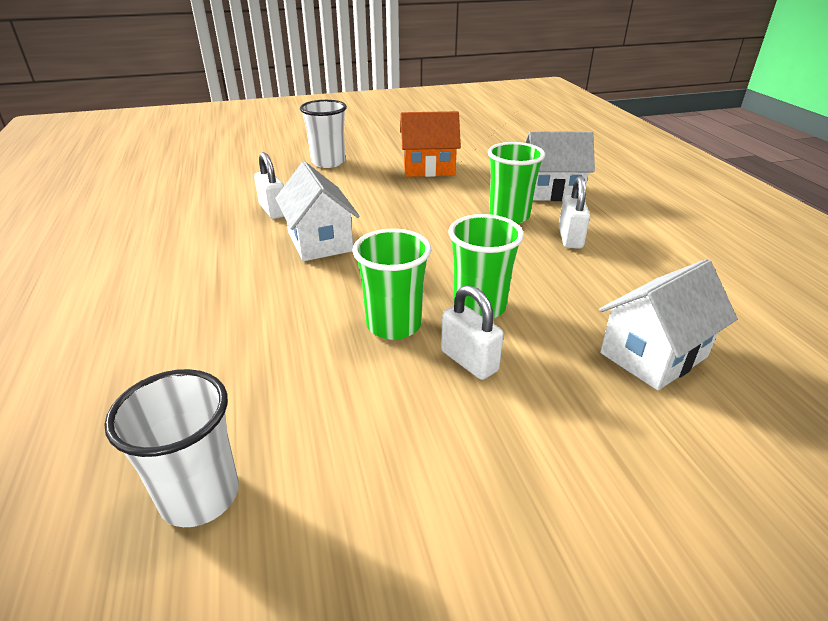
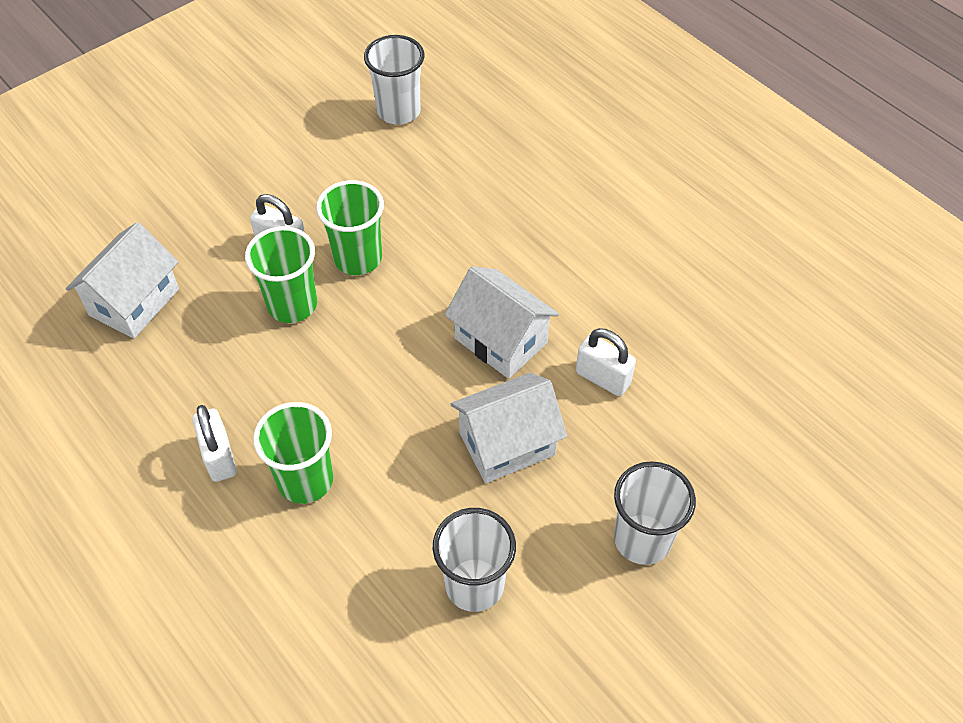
camera: 155 degrees right, 20 degrees up
orange house [400,111,461,177] -> white cup [433,508,516,612]
white house [525,131,595,201] -> white house moved to [451,373,567,483]

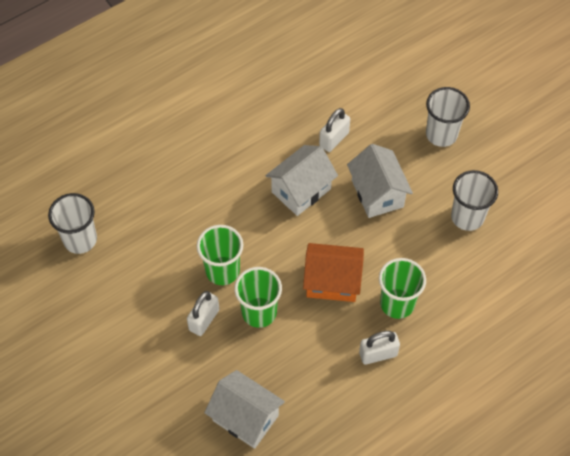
camera: 85 degrees left, 5 degrees up
none -> orange house [303,243,364,302]

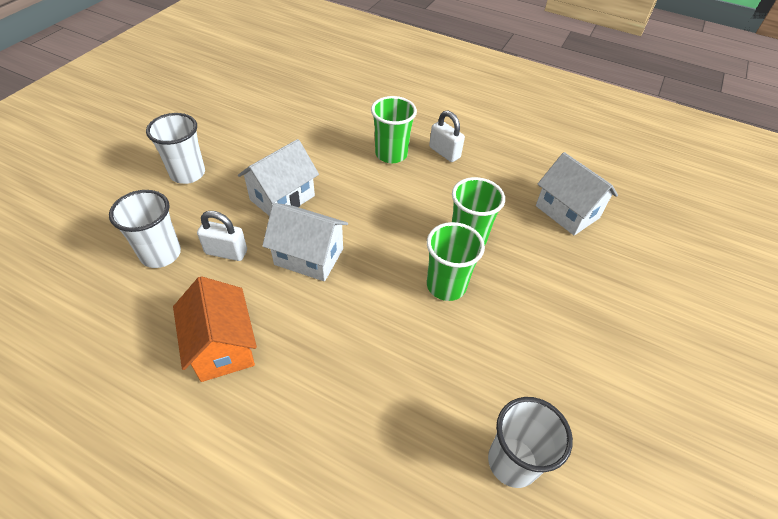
camera: 120 degrees left, 10 degrees down
white padlock [187,291,219,336] -> none
white house [204,370,285,449] -> white house turned 45 degrees counterclockwise [536,152,618,235]
orange house [303,243,364,302] -> orange house moved to [173,276,257,382]
white cup [451,170,498,231] -> white cup moved to [109,190,181,268]

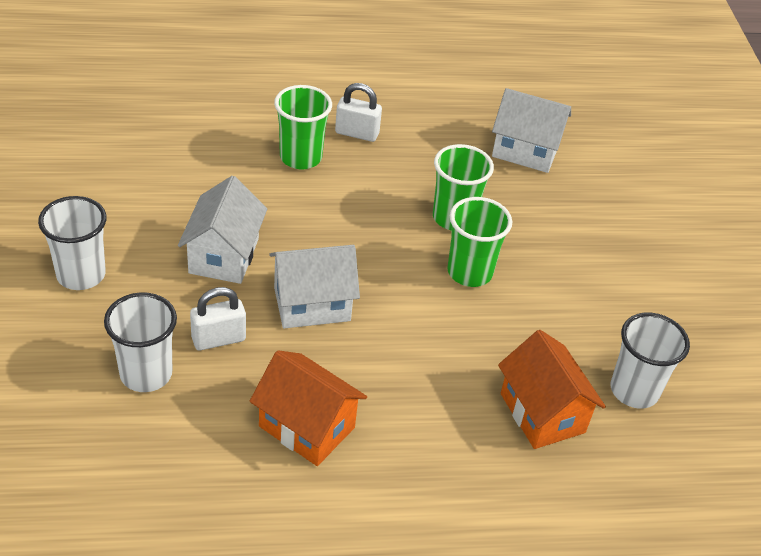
camera: 35 degrees left, 5 degrees down
none -> orange house [498,330,606,449]

